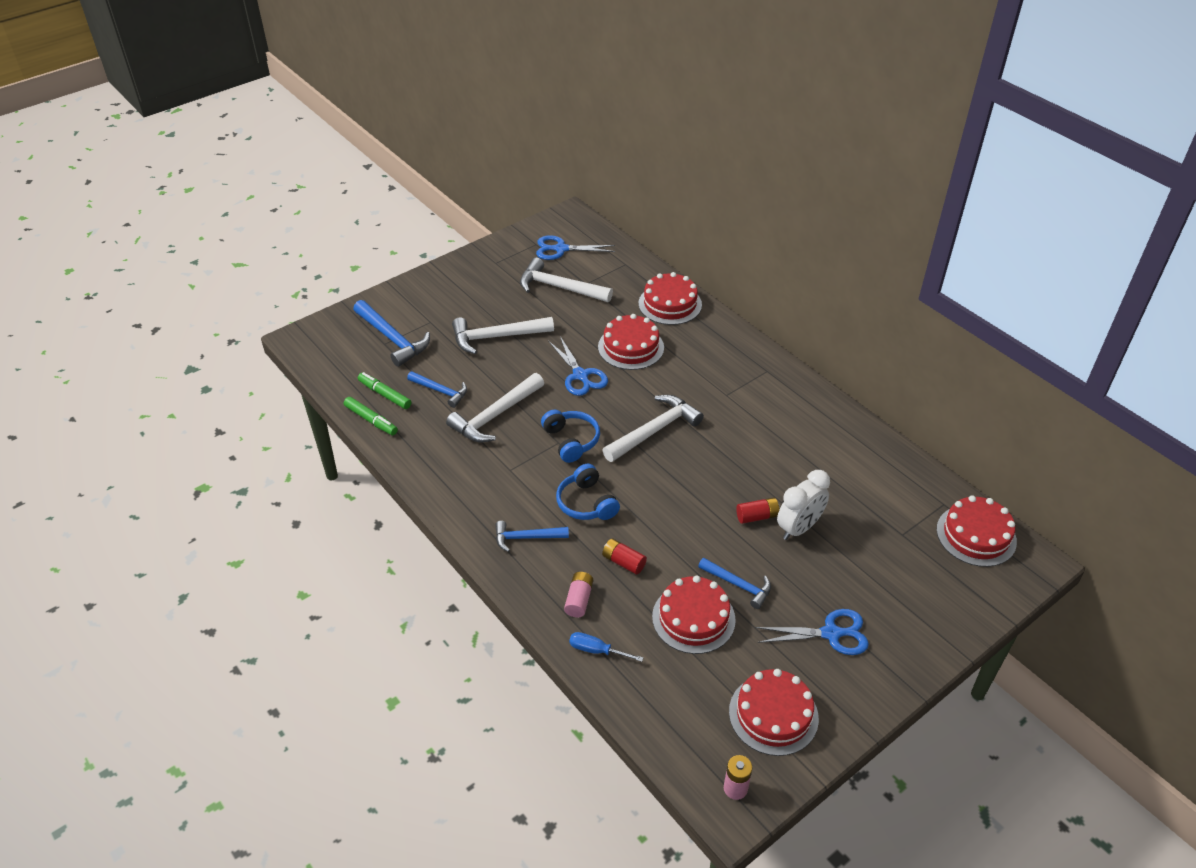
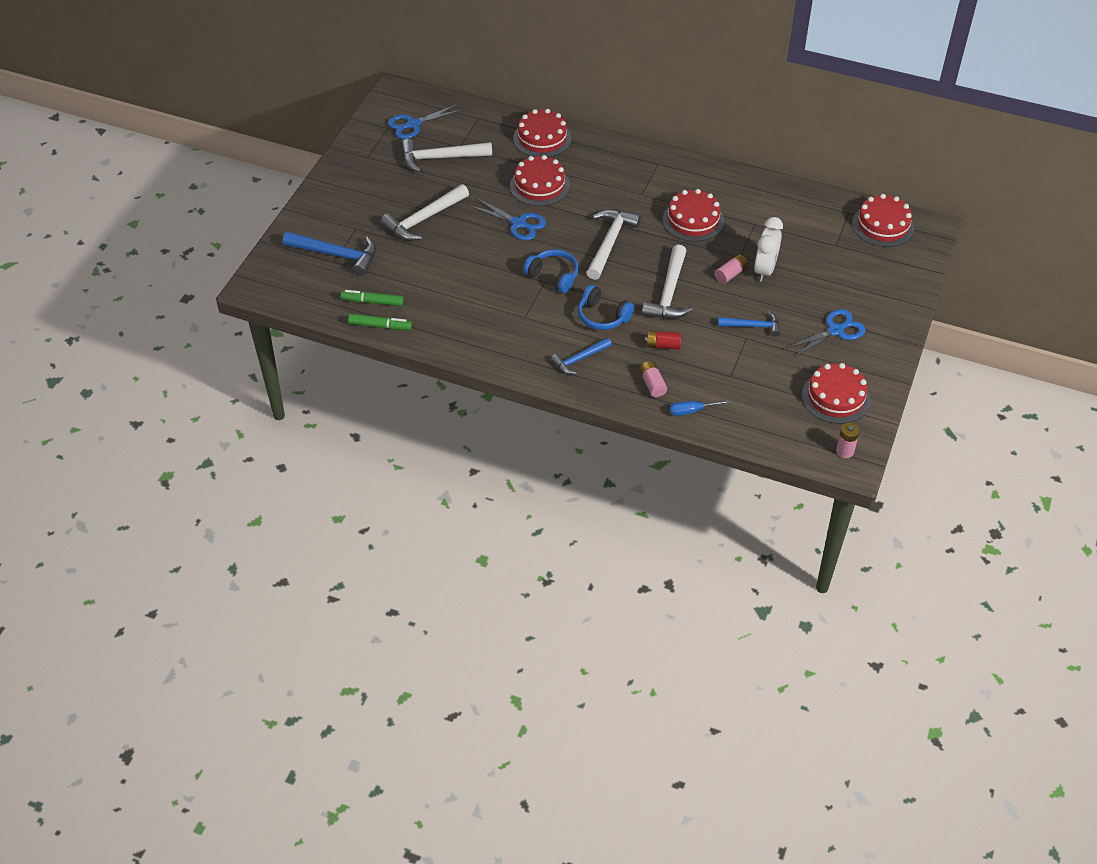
camera: 30 degrees left, 5 degrees up
blue hammer [407,371,467,408] -> none
white hammer [446,373,544,442] -> white hammer moved to [642,245,692,319]
red cake [652,575,736,654] -> red cake moved to [663,189,724,242]
red battery [736,497,780,524] -> pink battery [715,254,748,284]

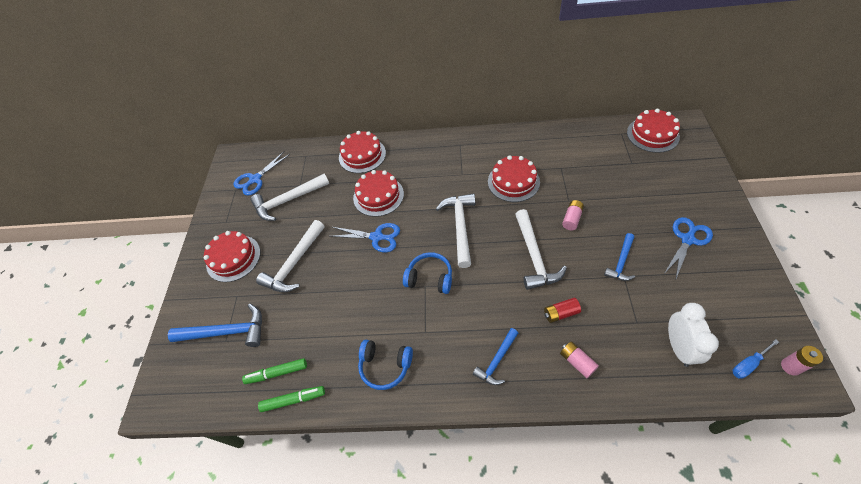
camera: 15 degrees left, 5 degrees up
blue headphones [578,285,635,330] -> blue headphones moved to [358,340,413,390]
blue screwdriver [670,400,730,416] -> blue screwdriver moved to [733,339,779,379]
blue hammer [718,311,780,337] -> blue hammer turned 135 degrees clockwise [604,233,635,281]
white clock [754,217,783,282] -> white clock moved to [668,303,719,367]
red cake [802,363,870,424] -> red cake moved to [204,231,260,282]

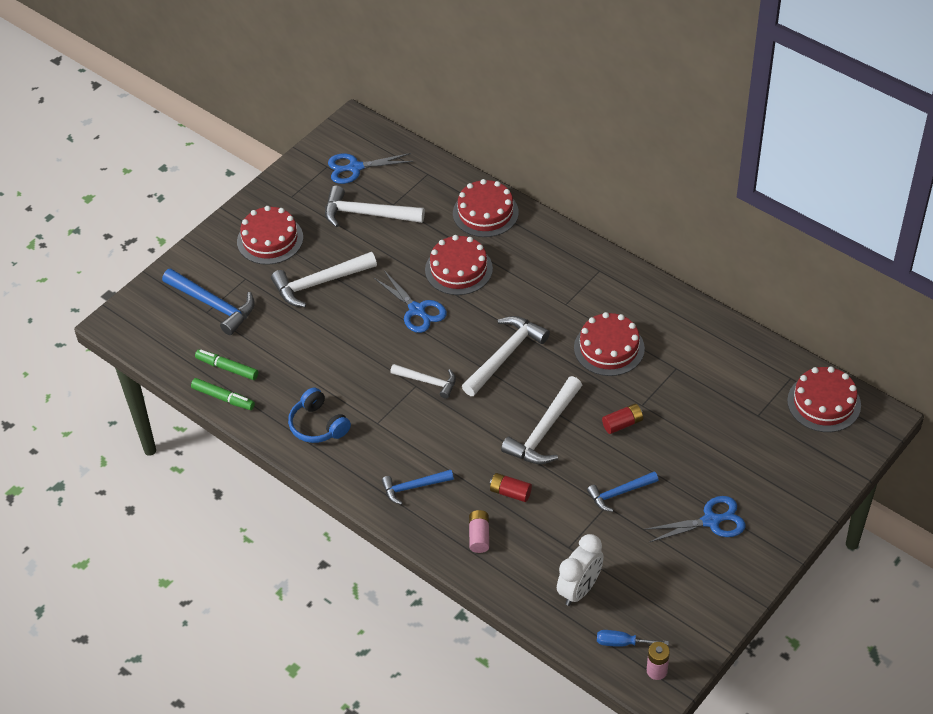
camera: 35 degrees right, 5 degrees down
blue headphones [403,252,452,294] -> white hammer [390,364,456,399]
pink battery [562,200,584,230] -> red battery [602,404,643,434]

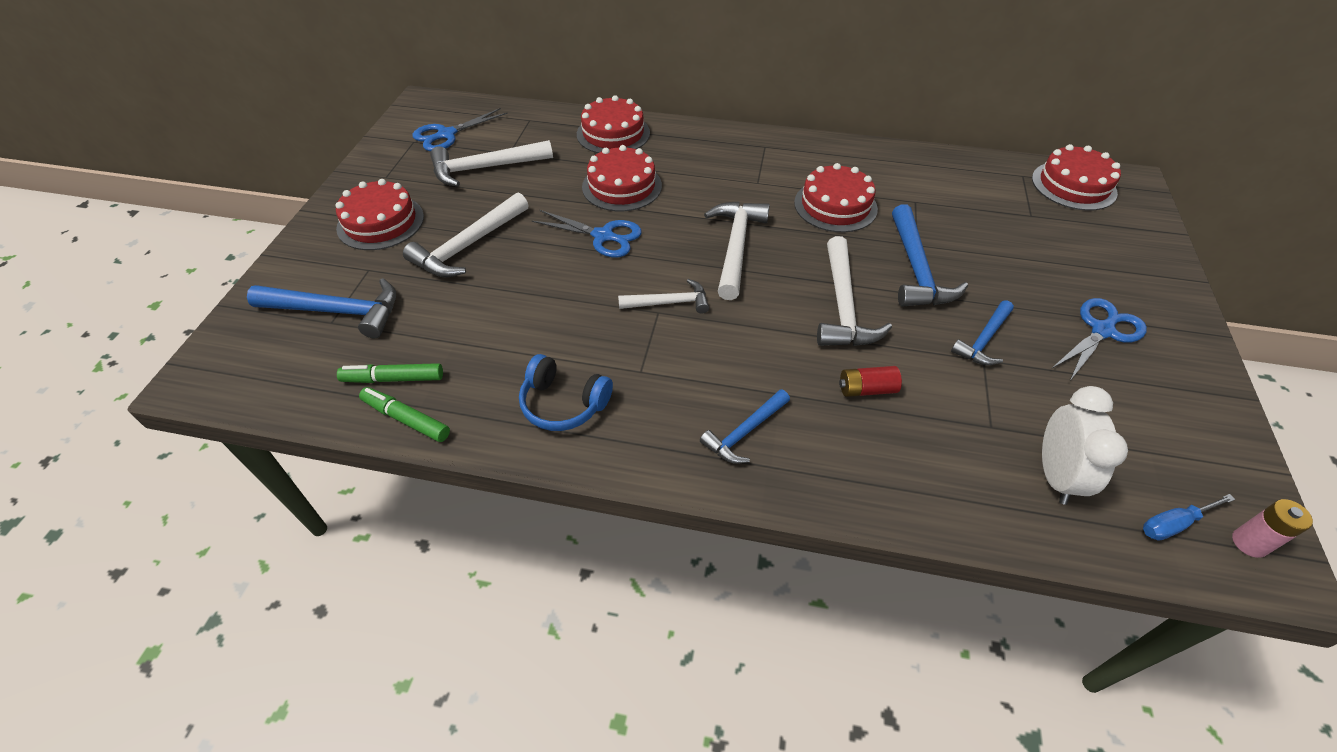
camera: 30 degrees left, 0 degrees up
green marker [191,378,255,410] -> green marker turned 150 degrees counterclockwise [359,387,450,442]
pink battery [469,510,489,553] -> none
red battery [602,404,643,434] -> blue hammer [892,204,968,307]

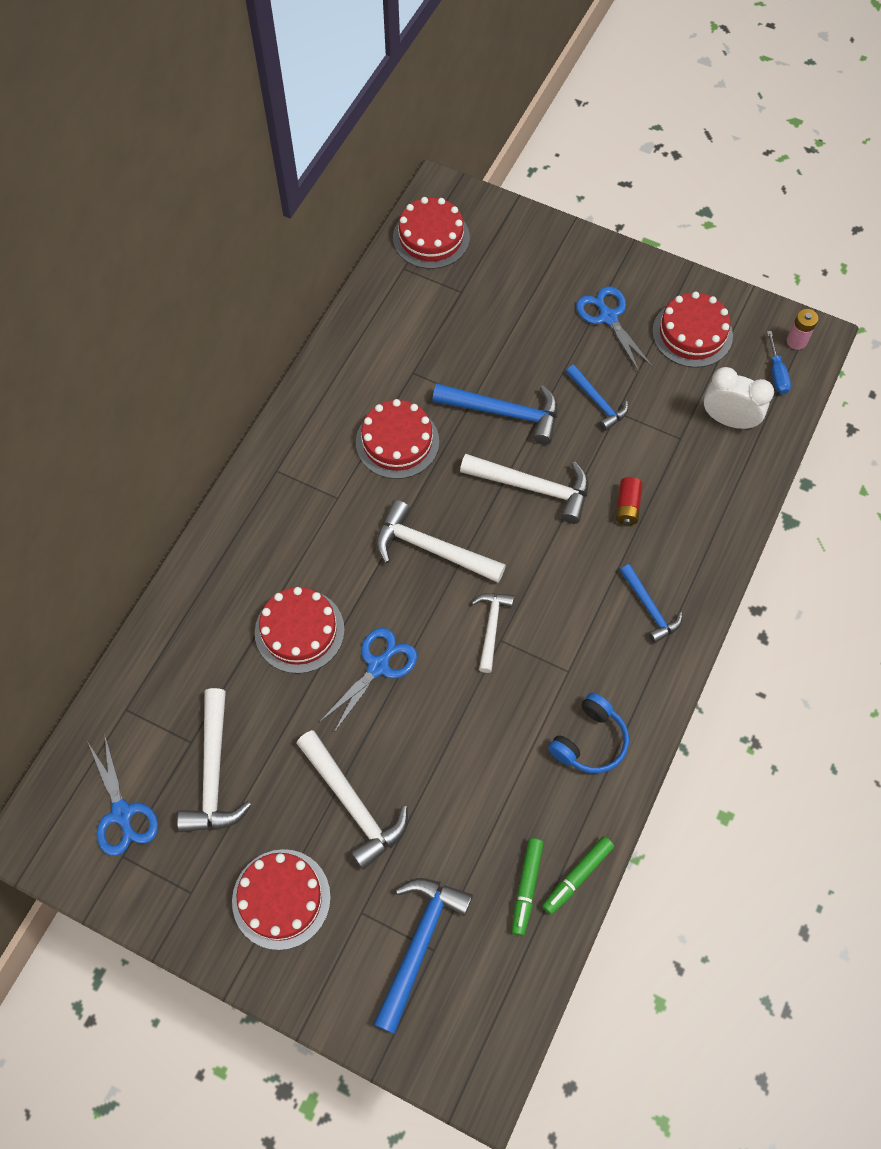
camera: 75 degrees left, 15 degrees up
red cake [577,95,650,153] -> red cake moved to [652,292,733,368]

